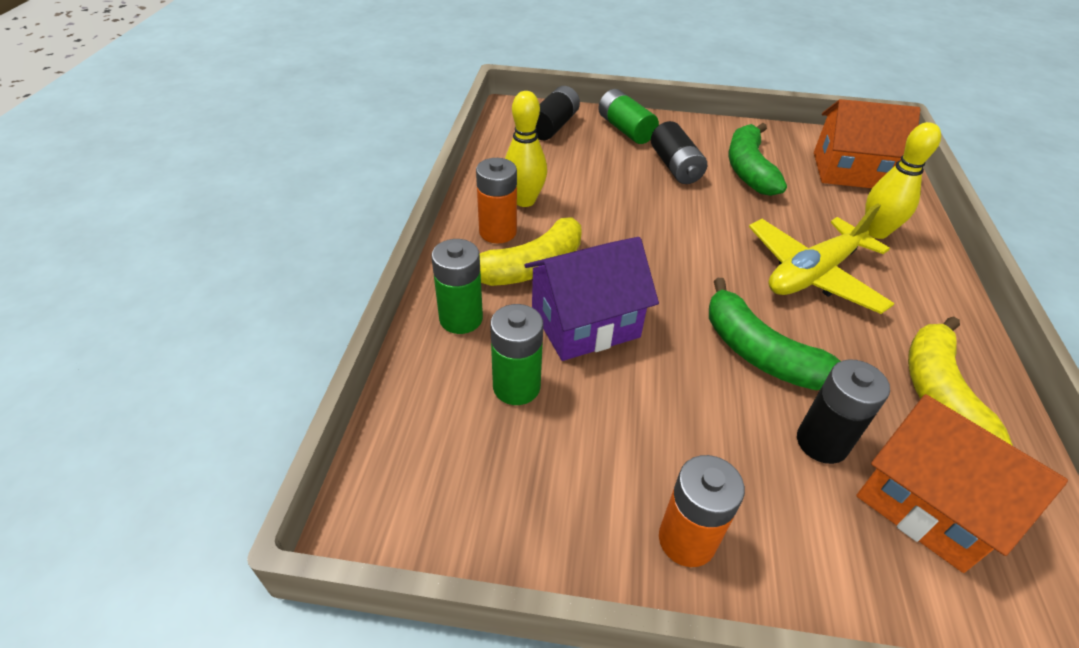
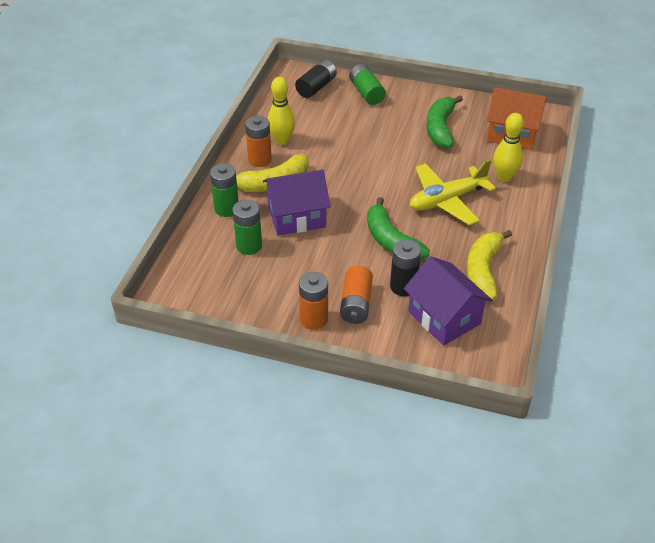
camera: 10 degrees right, 0 degrees up
black battery [651,121,707,184] -> none
orange house [856,394,1068,573] -> purple house [404,256,492,346]
none -> orange battery [340,265,373,324]

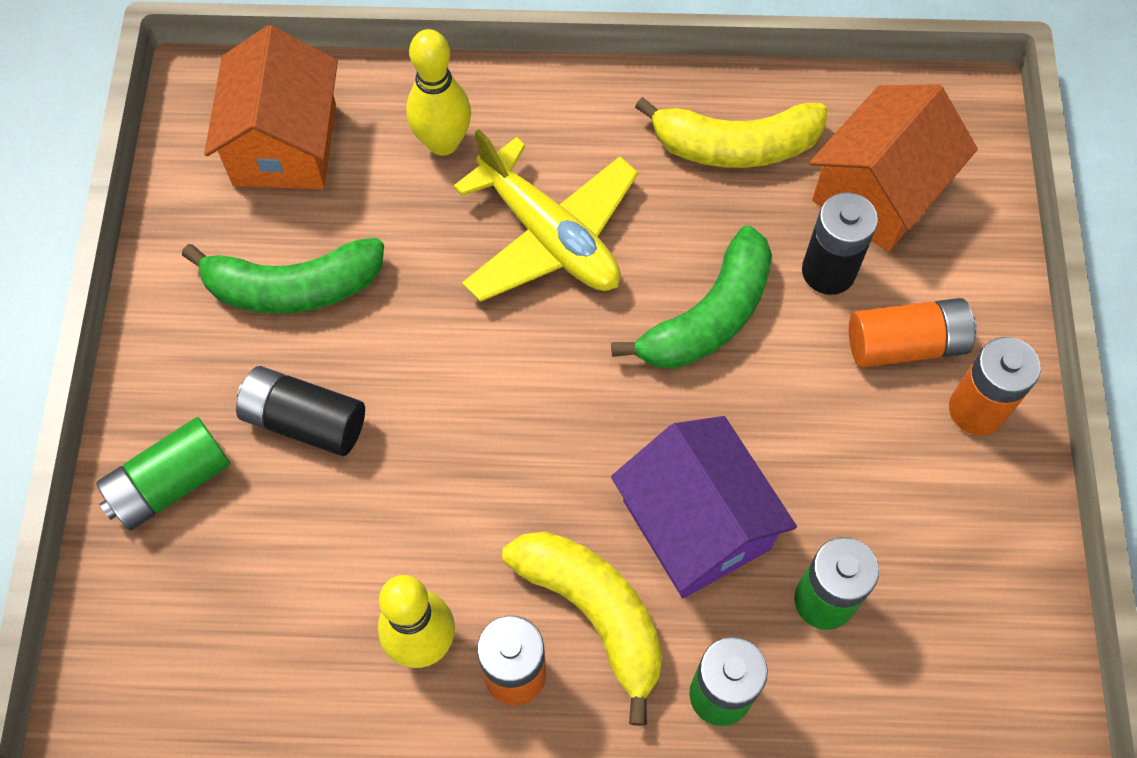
camera: 105 degrees left, 20 degrees up
black battery [295,60,337,98] -> black battery moved to [236,366,365,456]
purple house [404,256,492,346] -> orange house [810,84,978,252]

